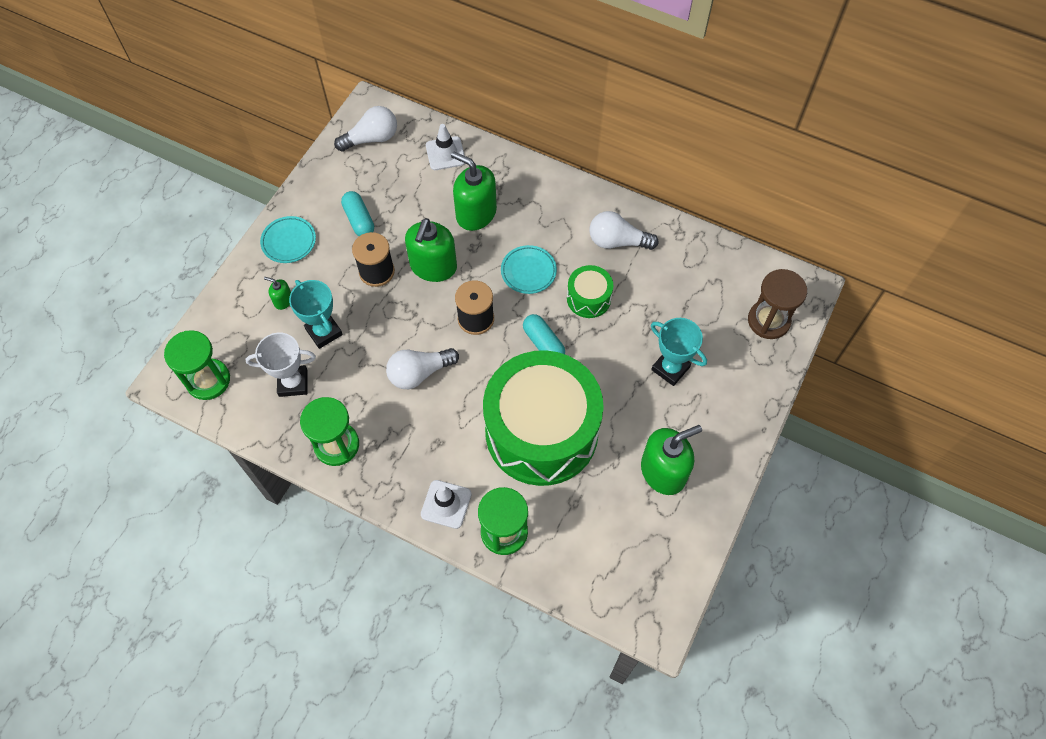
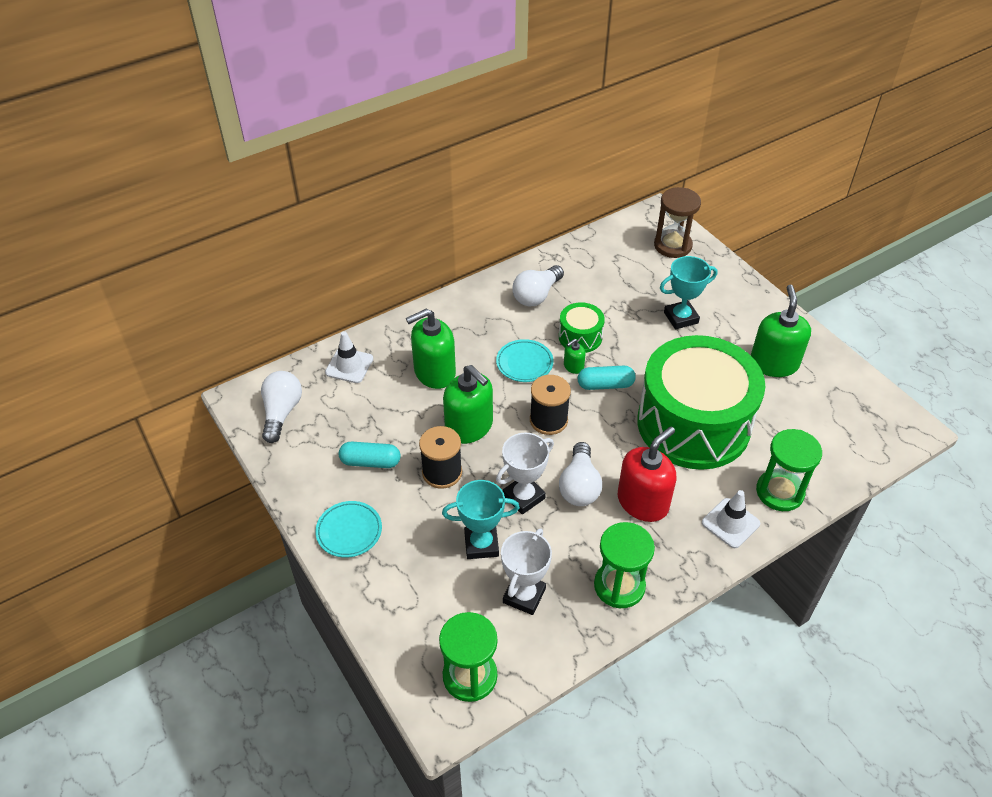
camera: 60 degrees left, 15 degrees down
green soap dispenser [264,277,291,310] -> green soap dispenser moved to [564,339,586,374]
none -> white trophy [496,433,554,514]
none -> red soap dispenser [618,427,676,522]

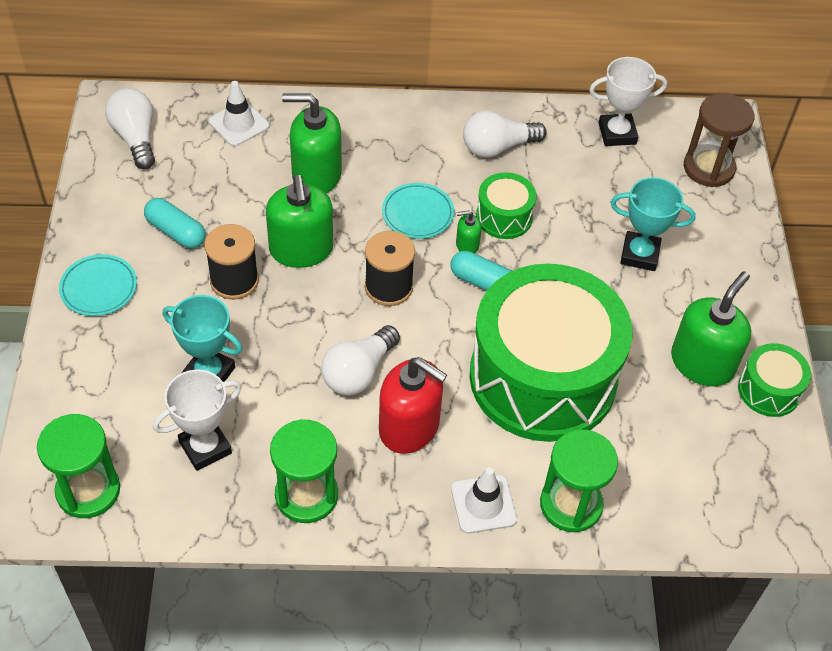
camera: 30 degrees right, 5 degrees up
white light bulb [261,371,302,443] -> white light bulb turned 60 degrees counterclockwise [105,88,155,170]
white trophy [496,433,554,514] -> white trophy moved to [589,57,667,146]
red soap dispenser [618,427,676,522] -> red soap dispenser turned 45 degrees clockwise [379,357,447,454]
none -> green drum [738,343,811,417]

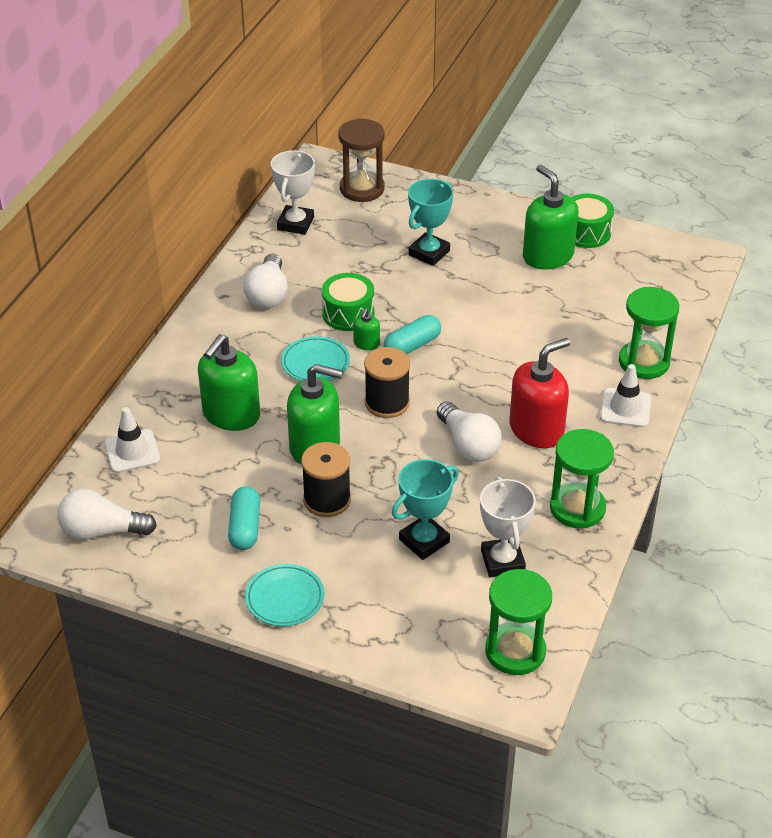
camera: 65 degrees left, 10 degrees down
turquoise capsule [144,198,206,248] -> turquoise capsule turned 60 degrees counterclockwise [228,486,260,550]
green drum [470,264,632,442] -> none

